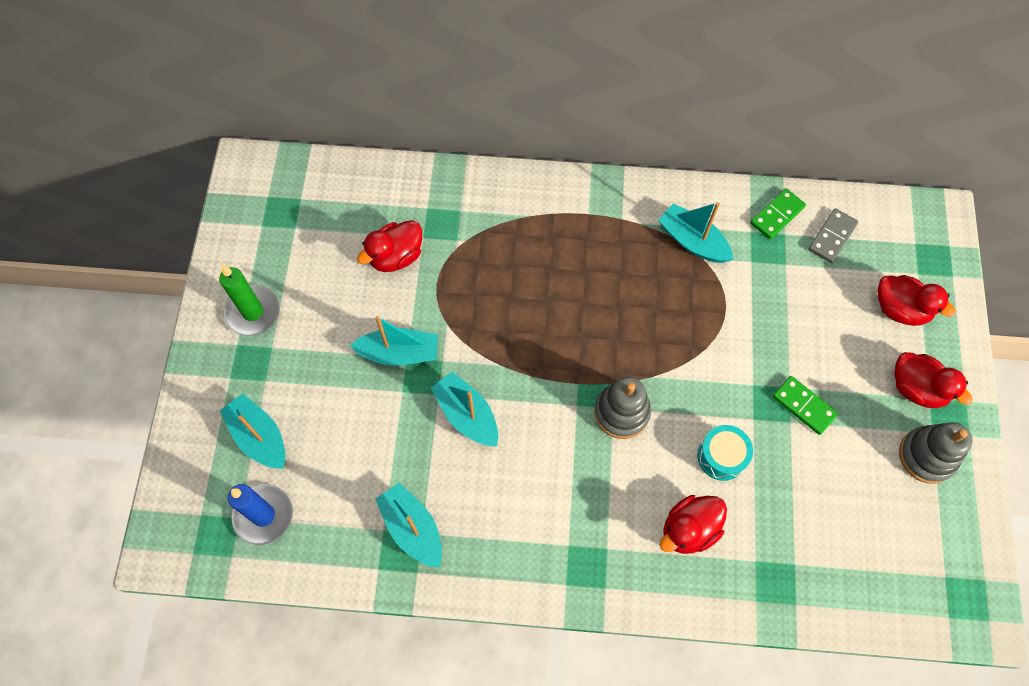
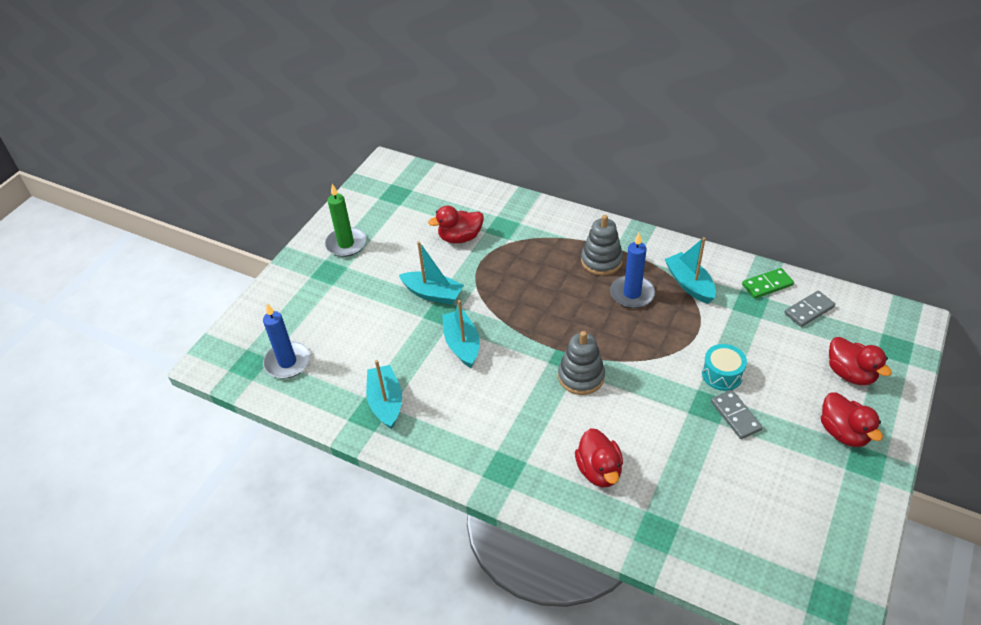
camera: 25 degrees right, 20 degrees down
turquoise boat [220,394,286,469] -> none
red duck [660,495,727,554] -> red duck turned 90 degrees counterclockwise [575,428,623,487]
turquoise drum [697,425,753,481] -> turquoise drum moved to [702,344,747,391]
green domino [773,376,838,435] -> grey domino [711,390,763,439]
grey stacking toy [899,422,973,484] -> grey stacking toy moved to [581,215,623,276]
none -> blue candle [610,233,655,308]

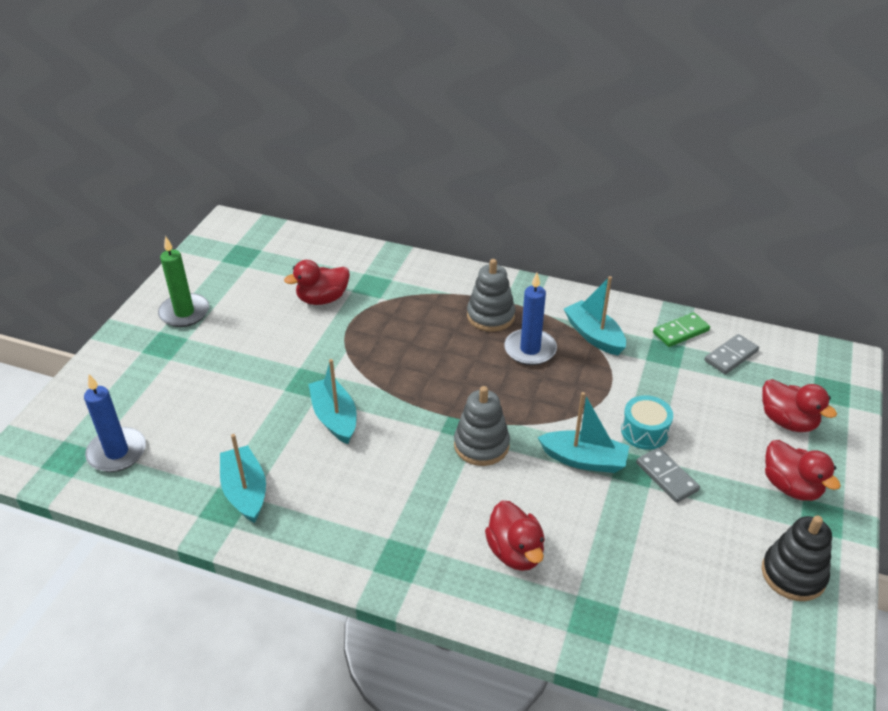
camera: 10 degrees left, 5 degrees down
turquoise boat [399,241,464,305] -> turquoise boat moved to [537,392,629,473]
none -> black stacking toy [762,516,832,601]

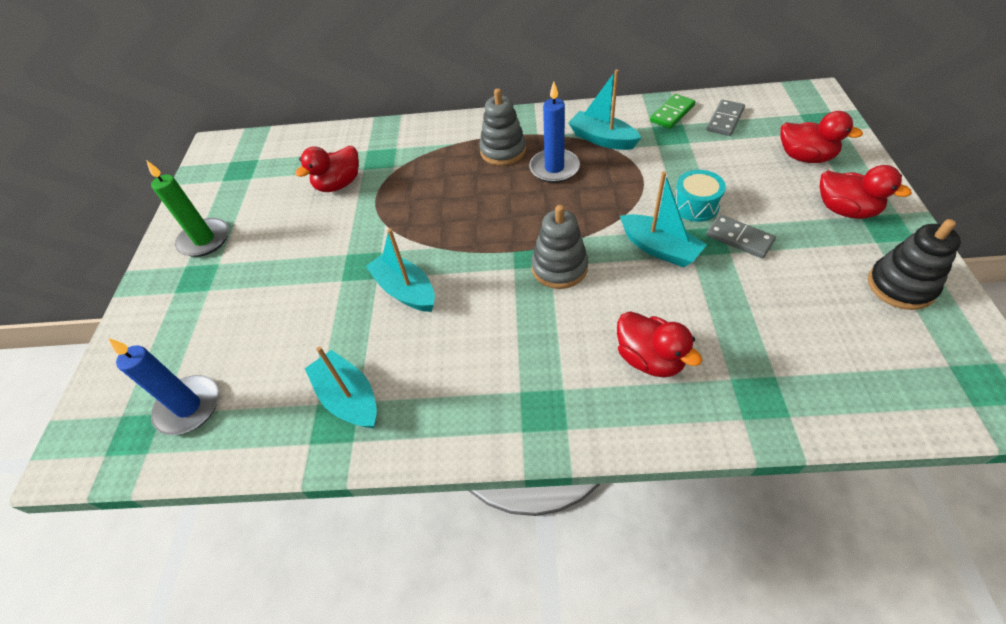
camera: 15 degrees left, 10 degrees up
turquoise boat [537,392,629,473] -> turquoise boat turned 45 degrees clockwise [620,171,707,268]

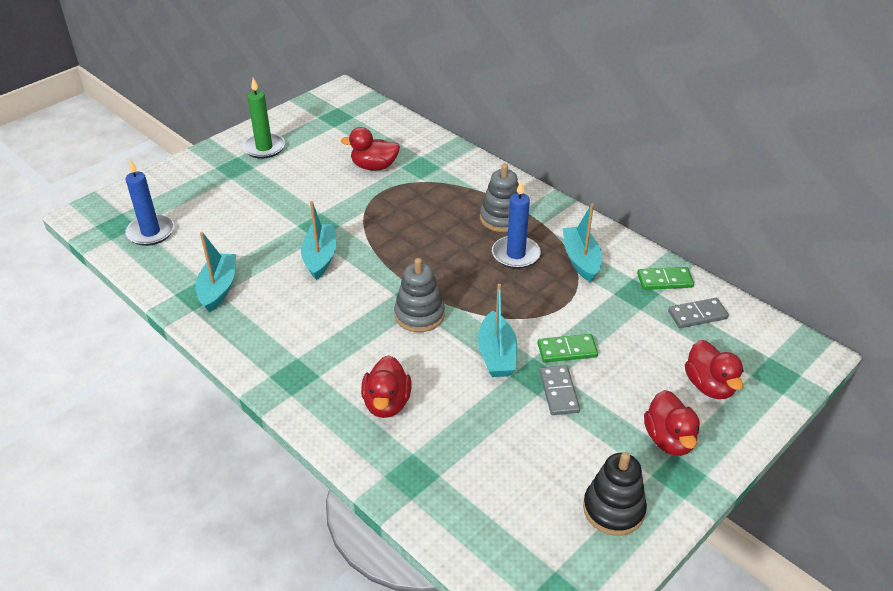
camera: 40 degrees right, 10 degrees down
turquoise drum [674,170,726,222] -> green domino [537,334,598,363]

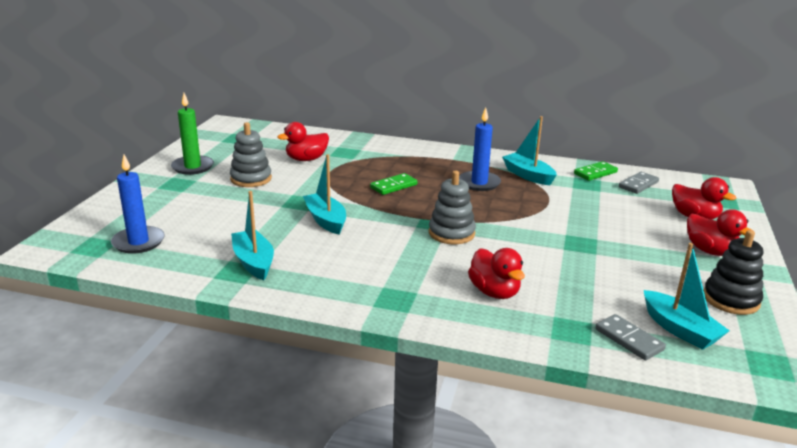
camera: 30 degrees left, 15 degrees down
turquoise boat [478,284,517,377] -> turquoise boat moved to [644,243,730,350]
grey stacking toy [480,164,519,232] -> grey stacking toy moved to [230,122,272,187]
green domino [537,334,598,363] -> green domino moved to [370,173,418,195]
grey domino [540,365,580,415] -> grey domino moved to [595,314,666,360]

